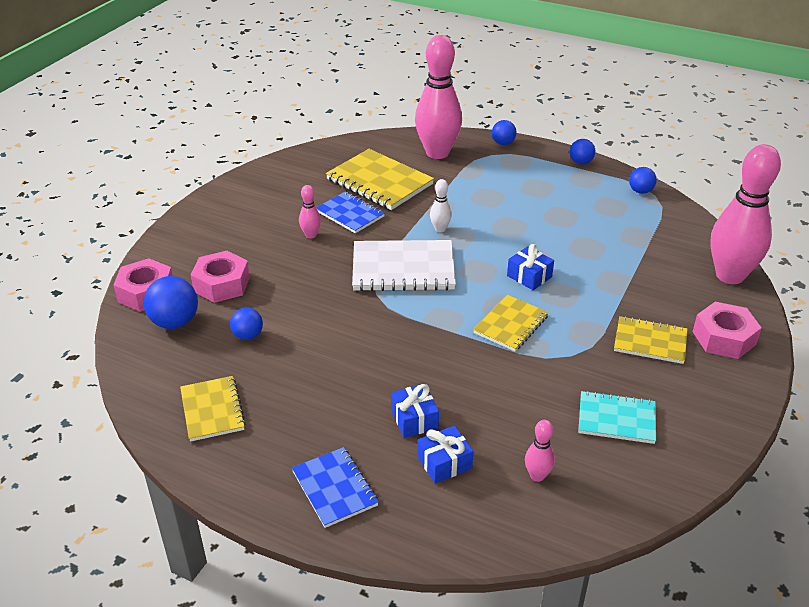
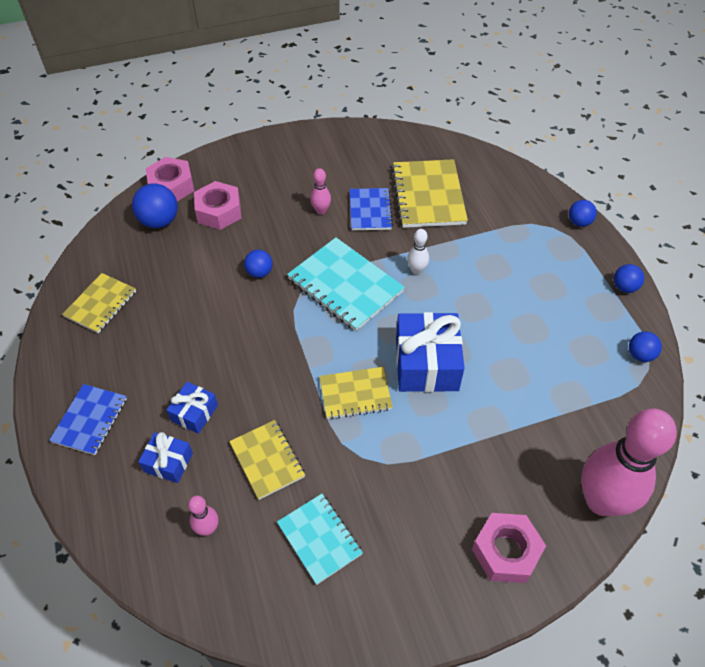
camera: 45 degrees right, 15 degrees up
blue ball [230,308,263,340] -> blue ball moved to [244,250,273,278]
white notebook [352,240,456,291] -> turquoise notebook [287,238,405,331]
pink bowling pin [415,35,462,159] -> none
blue gift [507,244,554,290] -> blue gift [396,312,465,392], size x1.89
yellow notebook [614,316,688,364] -> yellow notebook moved to [229,420,305,500]

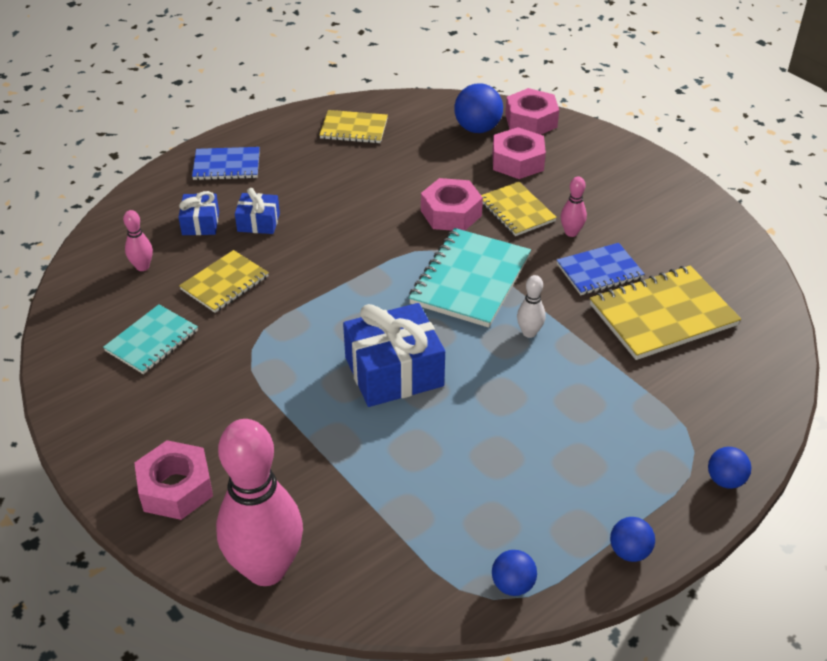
camera: 70 degrees right, 10 degrees down
blue ball [244,250,273,278] -> pink nut [421,178,483,231]
yellow notebook [319,367,393,419] -> yellow notebook moved to [481,182,557,236]

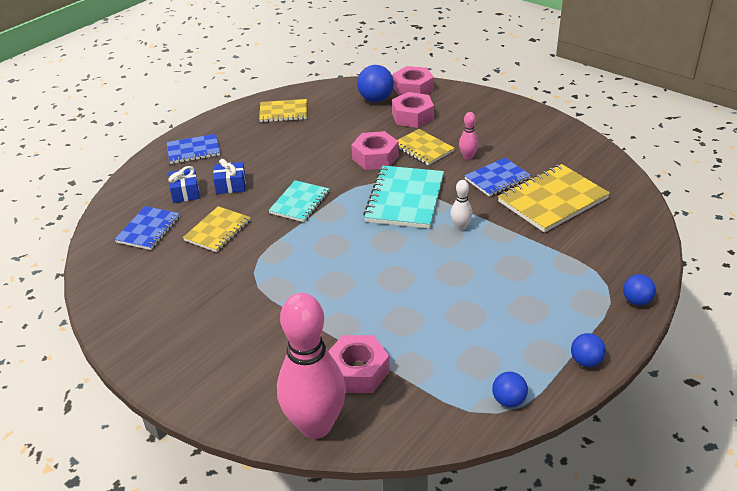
camera: 10 degrees left, 5 degrees down
turquoise notebook [103,304,198,374] -> turquoise notebook moved to [269,180,329,222]
pink bowling pin [123,210,153,271] -> blue notebook [114,206,180,250]
pink nut [134,440,213,520] -> pink nut moved to [328,335,390,393]
blue gift [343,303,445,407] -> none

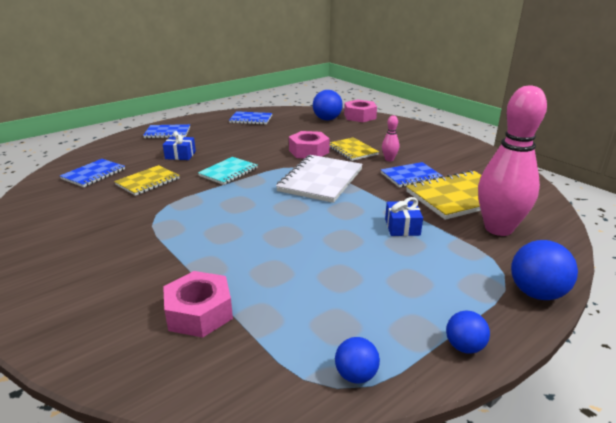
camera: 10 degrees right, 10 degrees down
blue gift [168,166,200,203] -> blue gift moved to [385,197,423,236]
yellow notebook [259,99,307,122] -> blue notebook [229,111,272,125]
pink bowling pin [277,293,346,439] -> pink bowling pin moved to [478,86,547,236]
turquoise notebook [363,166,444,229] -> white notebook [276,155,363,203]
pink nut [392,92,434,128] -> none
white bowling pin [451,180,472,231] -> none
blue ball [623,274,656,306] -> blue ball [511,240,578,300], size x1.64

